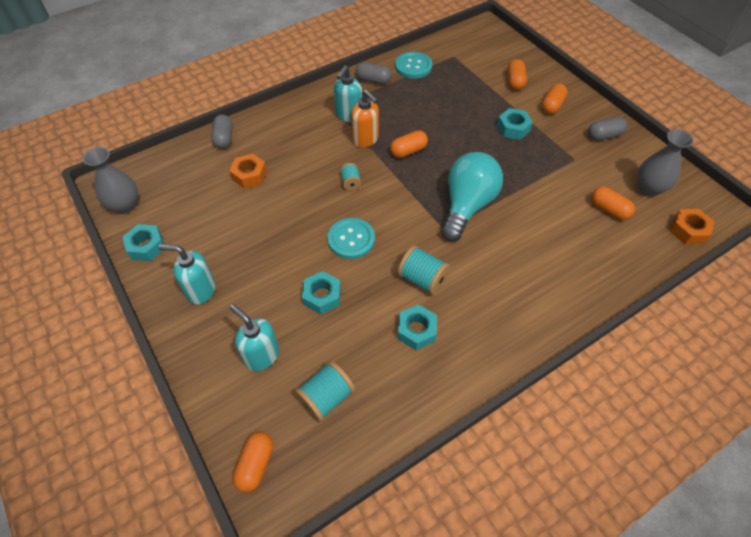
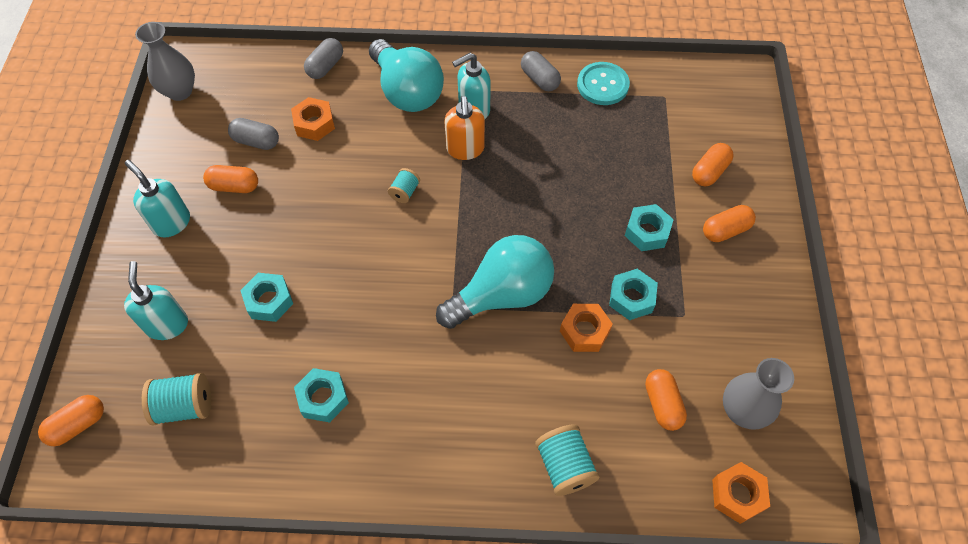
camera: 35 degrees right, 5 degrees up
turquoise nut [123,224,164,261] -> turquoise nut moved to [609,269,658,320]
turquoise button [327,218,375,259] -> none
orange capsule [390,130,428,158] -> orange capsule moved to [203,165,258,193]
turquoise spool [398,246,450,295] -> turquoise spool moved to [535,425,600,496]
grey capsule [588,117,627,141] -> grey capsule moved to [228,118,279,150]
none -> turquoise light bulb [369,39,444,112]
none -> orange nut [560,304,613,352]

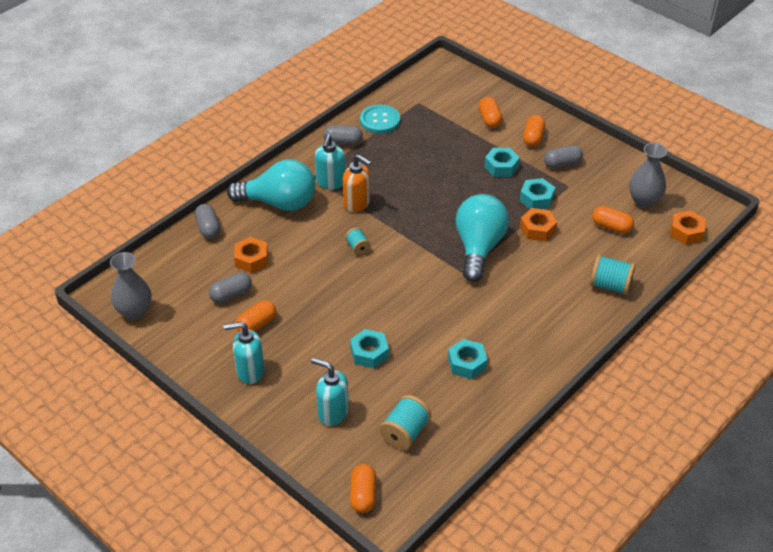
camera: 50 degrees left, 15 degrees down
none -> grey capsule [544,145,583,169]

